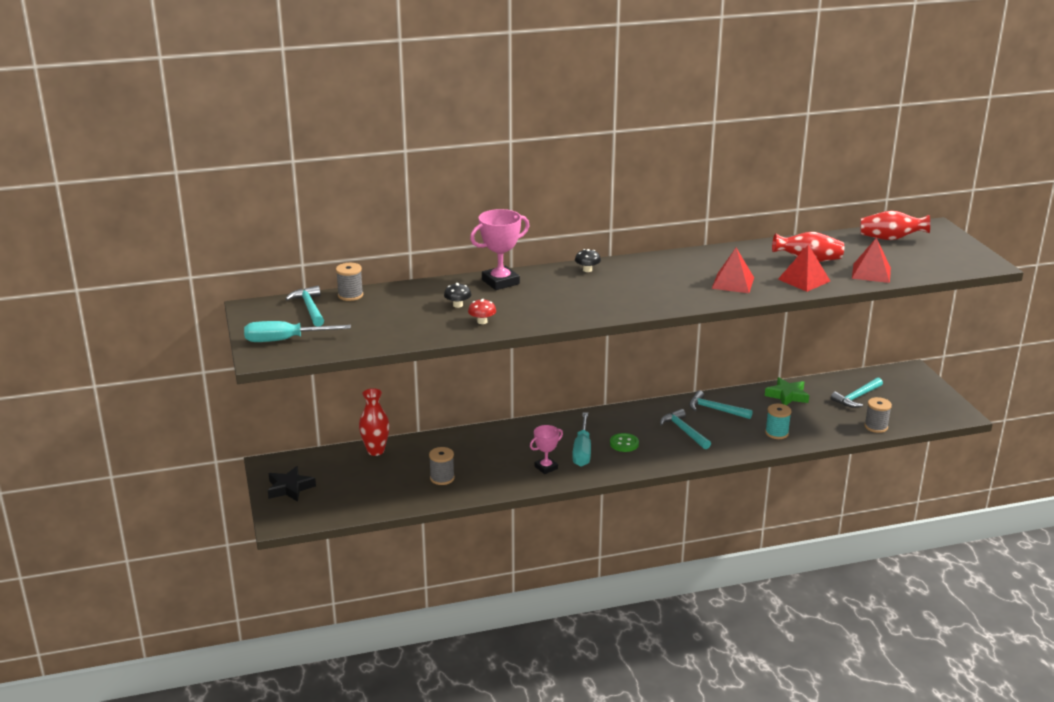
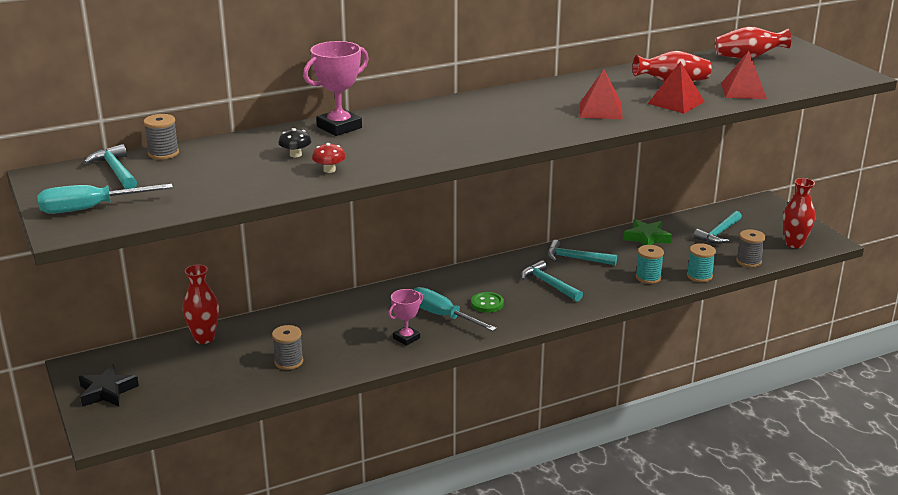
camera: 10 degrees left, 0 degrees up
turquoise screwdriver [572,412,591,467] -> turquoise screwdriver turned 135 degrees clockwise [413,287,497,331]
black mushroom [575,249,601,272] -> none
none -> turquoise spool [687,243,716,282]
none -> red vase [783,178,815,248]

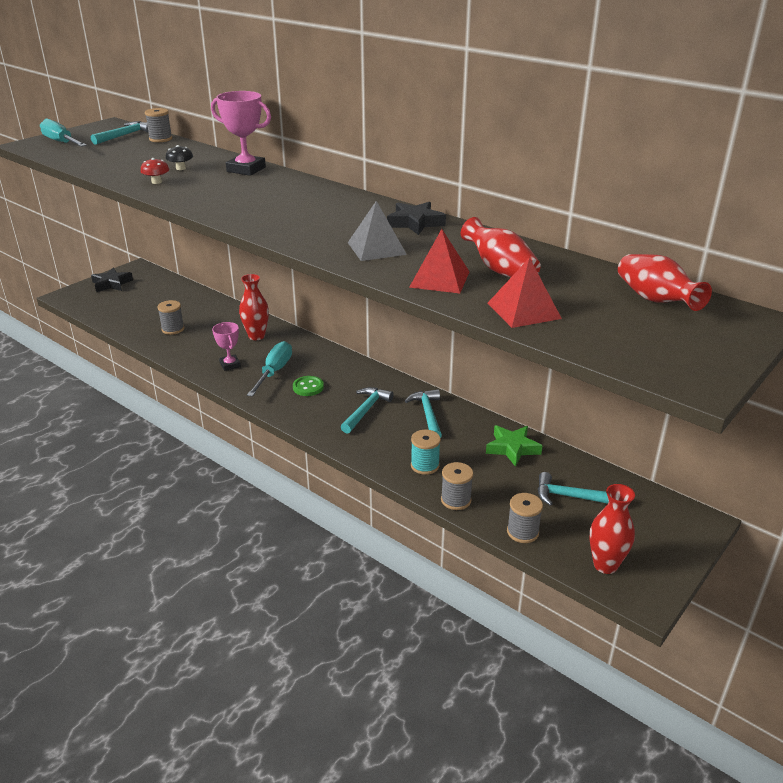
camera: 65 degrees right, 5 degrees up
red vase [183,265,219,344] -> red vase moved to [239,274,269,340]
pink trophy [388,289,423,346] -> pink trophy turned 45 degrees clockwise [212,322,241,371]
red pyramid [580,69,623,120] -> grey pyramid [348,201,407,261]
turquoise spool [687,243,716,282] -> grey spool [441,462,473,510]
none -> black star [387,202,446,235]

